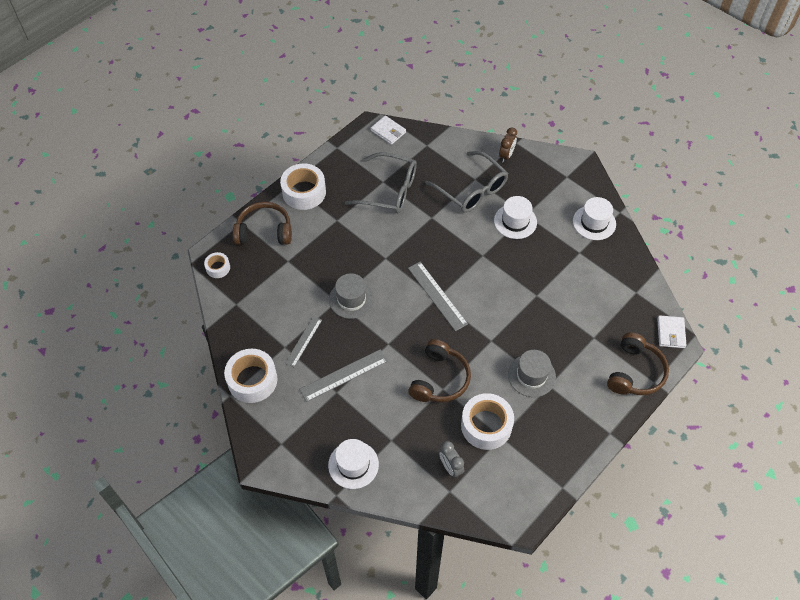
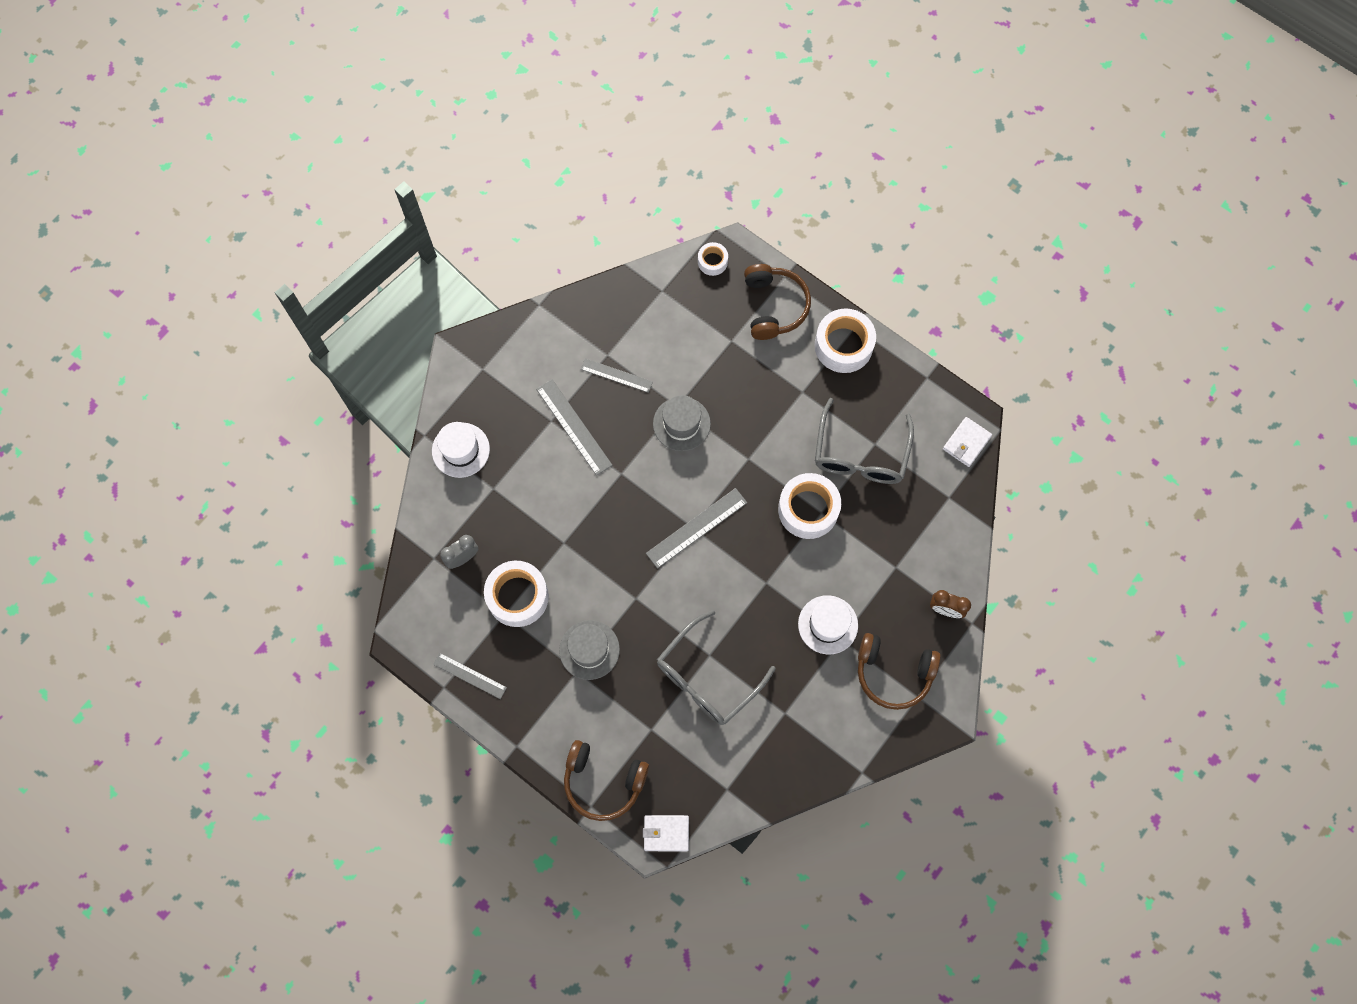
camera: 85 degrees right, 15 degrees up
white tape [224,349,277,403] -> white tape moved to [778,473,841,539]
brown headphones [408,339,471,402] -> brown headphones moved to [858,633,941,710]
grey glasses [425,151,508,213] -> grey glasses moved to [657,610,776,725]
white hat [573,197,616,240] -> none
none -> grey ruler [433,653,507,699]

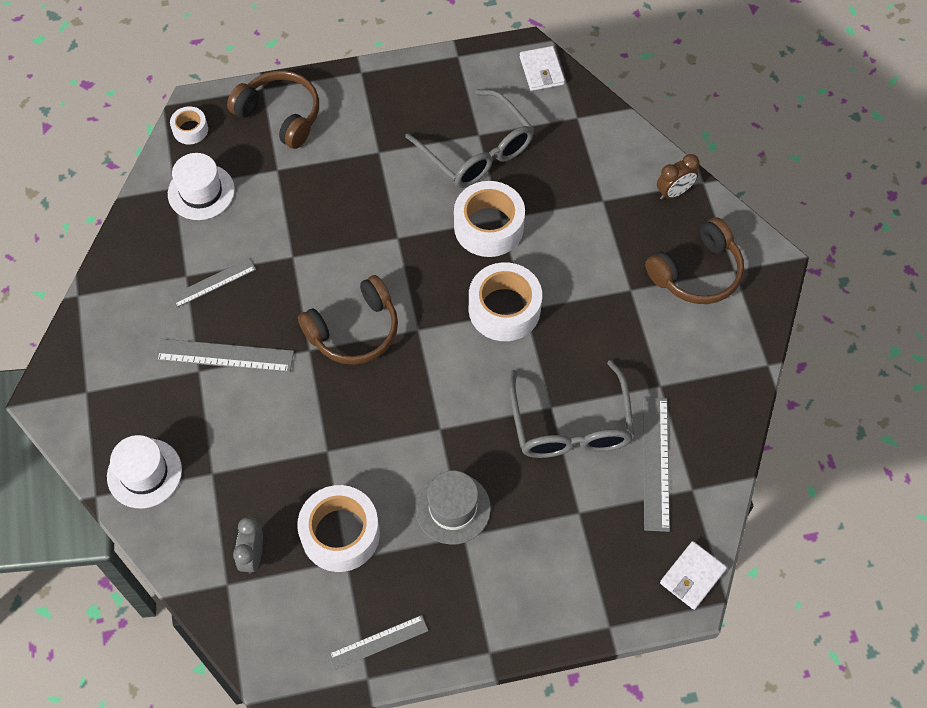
camera: 50 degrees left, 10 degrees down
brown headphones [564,740,649,821] -> brown headphones moved to [298,275,398,365]
grey ruler [646,488,747,569] -> grey ruler moved to [643,397,670,532]
grey hat [653,395,711,451] -> none
white hat [798,595,858,655] -> white hat moved to [168,153,235,220]
white tape [814,309,876,373] -> white tape moved to [469,262,542,341]

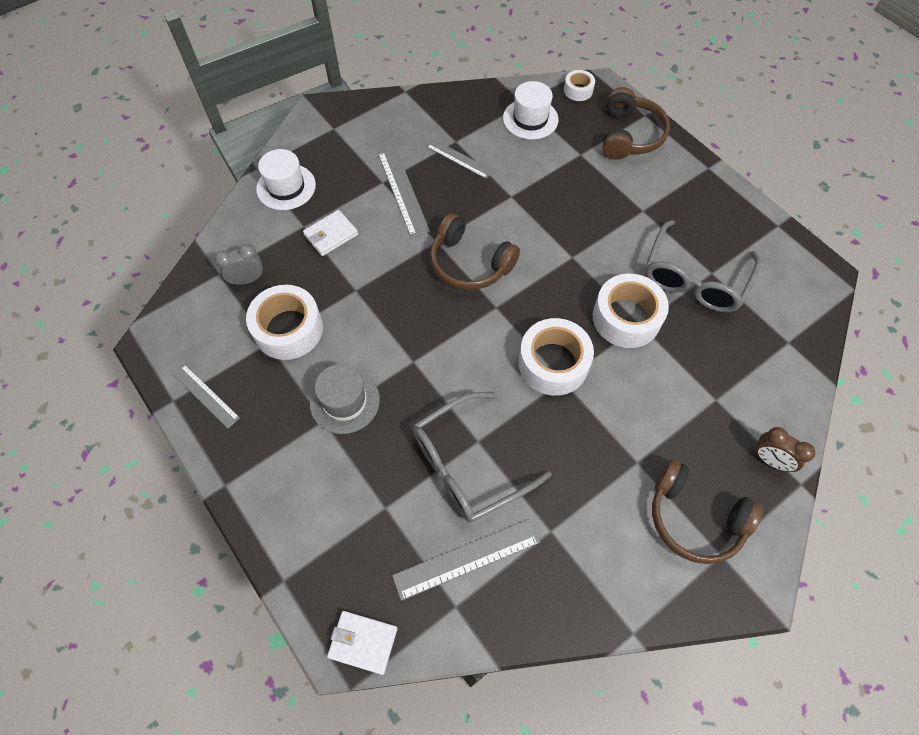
camera: 65 degrees right, 0 degrees up
white wallet [520,46,565,91] -> white wallet moved to [303,210,358,256]

